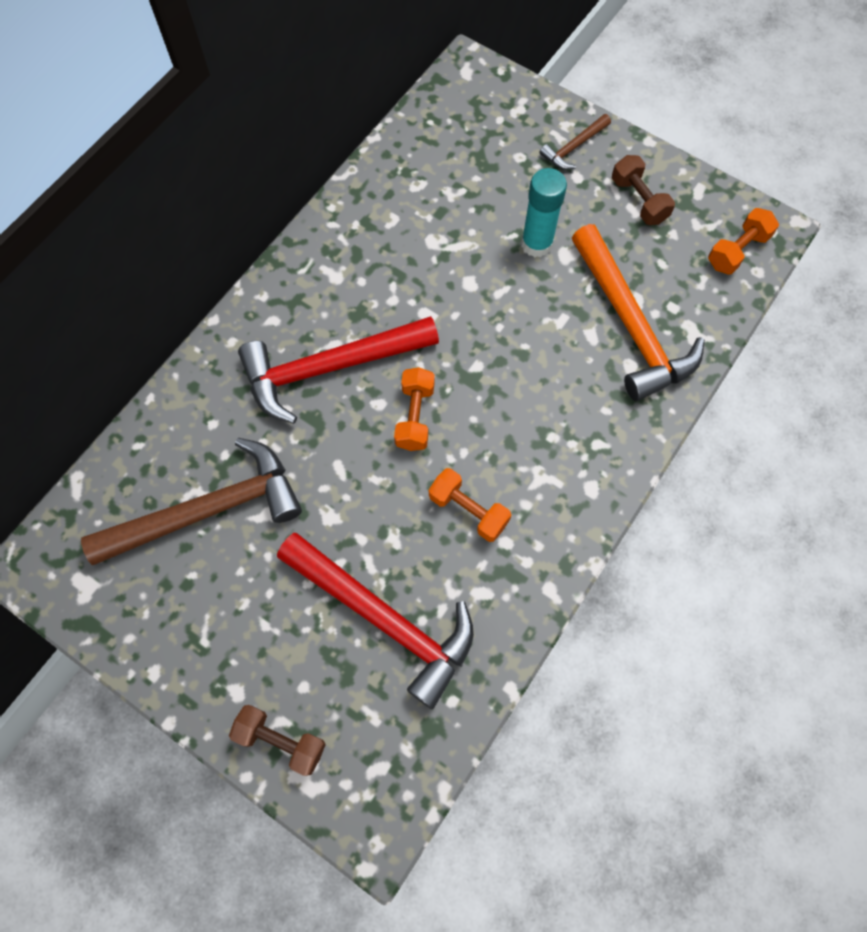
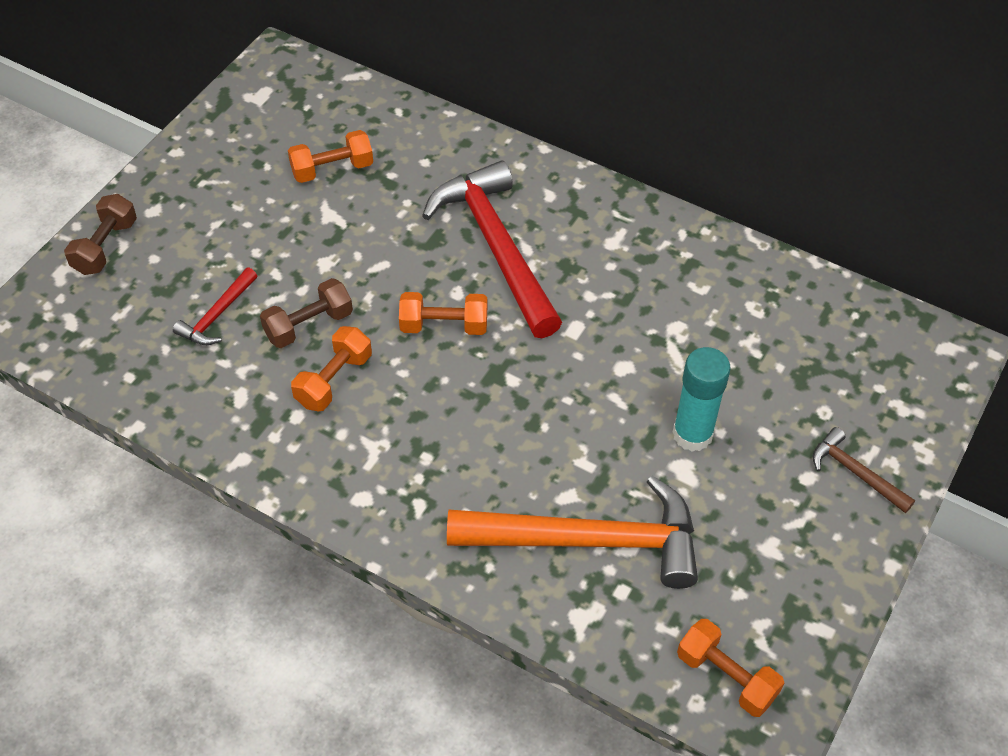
camera: 85 degrees right, 15 degrees down
brown hammer [81,438,302,565] -> orange dumbbell [288,130,373,183]
red hammer [277,533,474,709] -> red hammer [173,267,257,345], size x0.46
orange hammer [572,224,705,401] -> orange hammer turned 150 degrees counterclockwise [447,476,698,589]
brown dumbbell [612,155,675,225] -> brown dumbbell moved to [260,278,353,348]

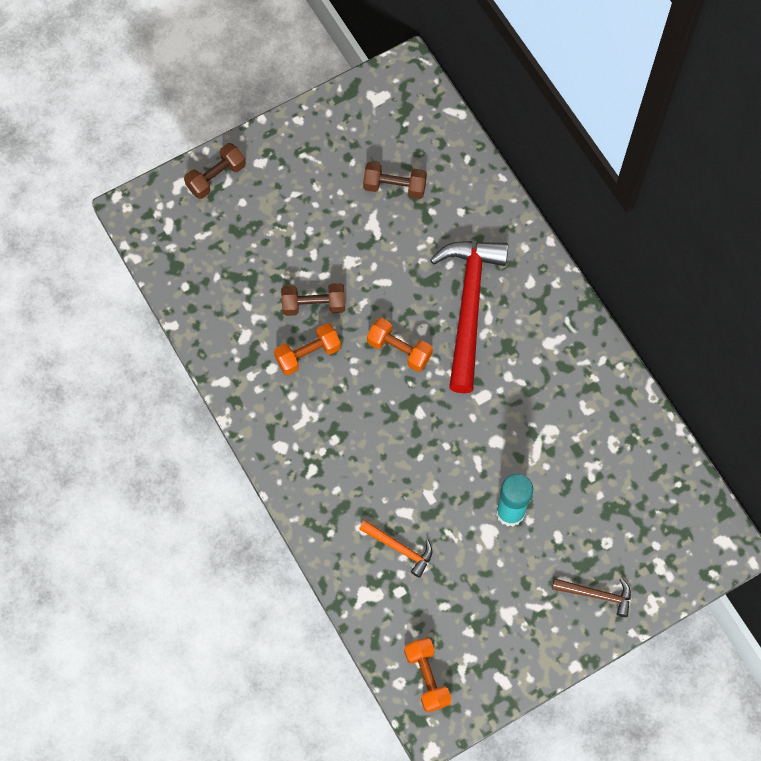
camera: 30 degrees right, 15 degrees up
red hammer [173,267,257,345] -> none
orange dumbbell [288,130,373,183] -> brown dumbbell [363,162,427,199]
orange hammer [447,476,698,589] -> orange hammer [359,520,433,578], size x0.46
brown hammer [813,427,915,513] -> brown hammer turned 120 degrees clockwise [552,578,631,617]

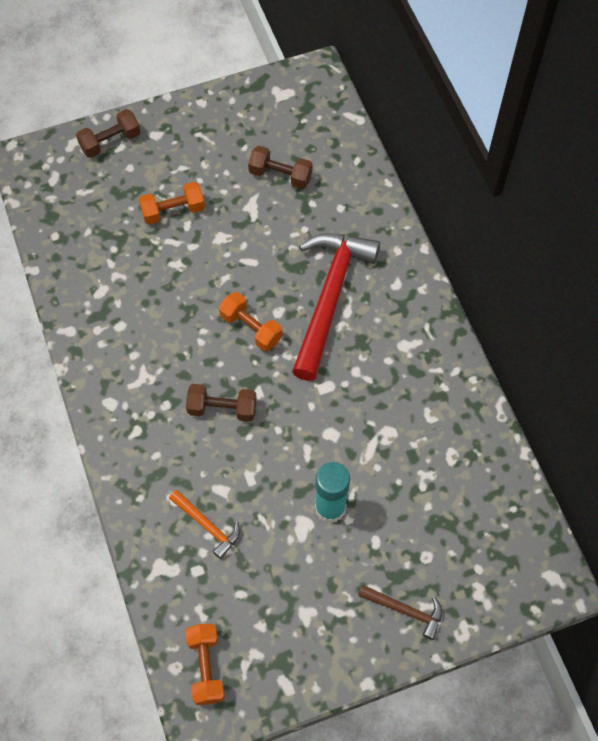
camera: 10 degrees right, 5 degrees down
orange dumbbell [274,323,341,375] -> orange dumbbell moved to [139,182,205,225]
brown dumbbell [281,283,345,316] -> brown dumbbell moved to [186,384,257,422]

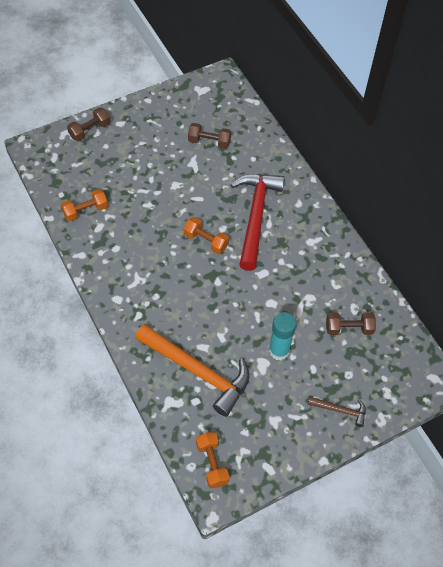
camera: 10 degrees left, 5 degrees down
orange dumbbell [139,182,205,225] -> orange dumbbell moved to [61,189,108,222]
orange hammer [169,490,240,559] -> orange hammer [135,324,249,417], size x2.18
brown dumbbell [186,384,257,422] -> brown dumbbell moved to [326,312,376,335]

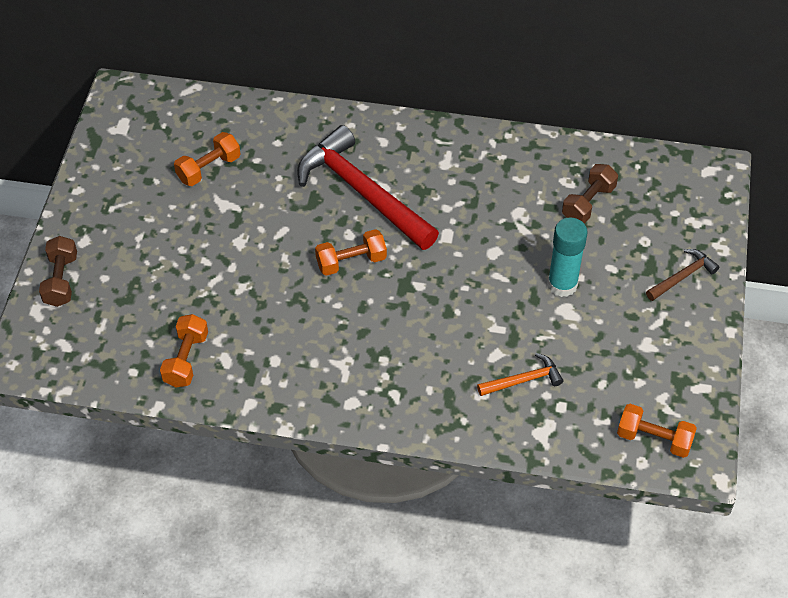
camera: 50 degrees left, 5 degrees down
orange hammer [135,324,249,417] -> orange hammer [477,353,563,396], size x0.46
brown dumbbell [188,123,231,149] -> orange dumbbell [174,132,240,186]

